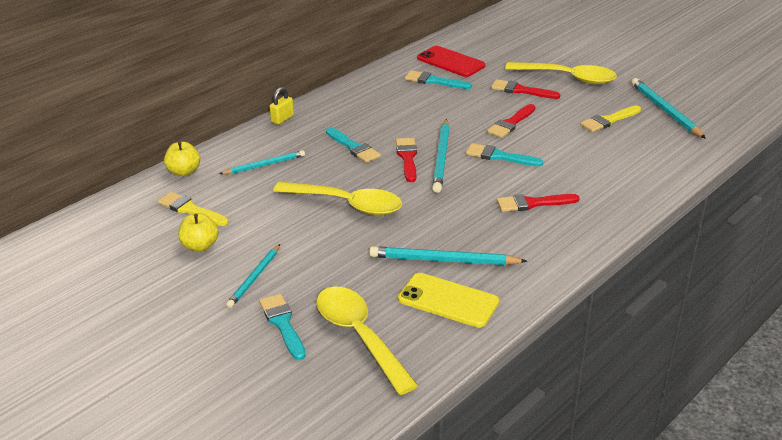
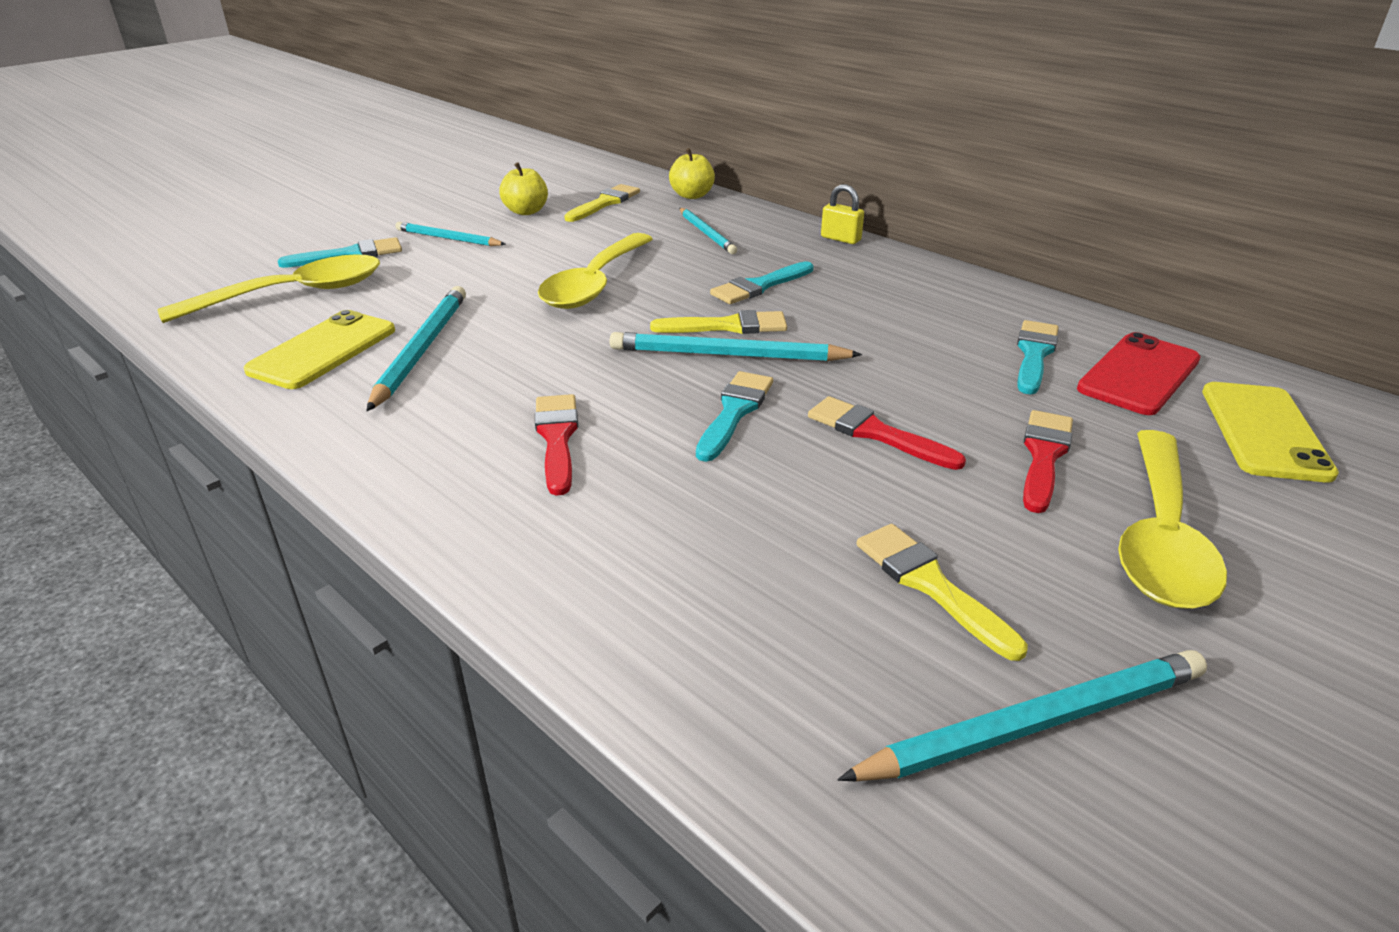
camera: 90 degrees right, 0 degrees up
red brush [396,138,417,182] -> yellow brush [650,310,787,334]
none -> yellow phone [1202,382,1339,482]

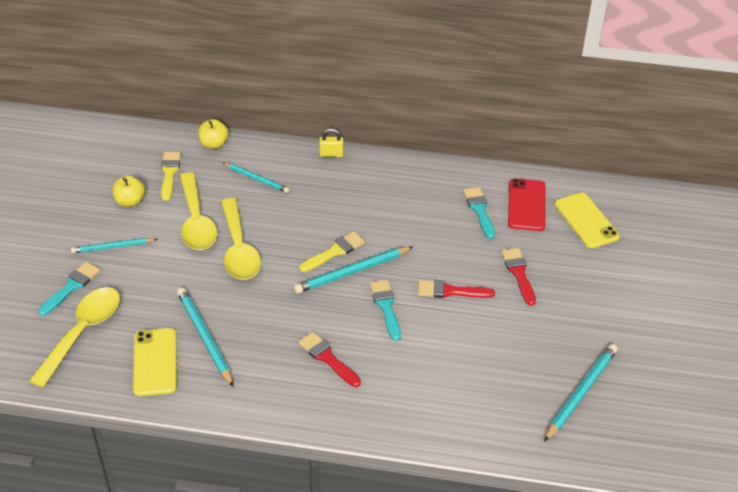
camera: 35 degrees left, 10 degrees up
turquoise brush [710,261,814,304] -> none
yellow brush [856,524,1028,661] -> none
yellow spoon [1118,430,1227,609] -> yellow spoon moved to [180,172,217,250]

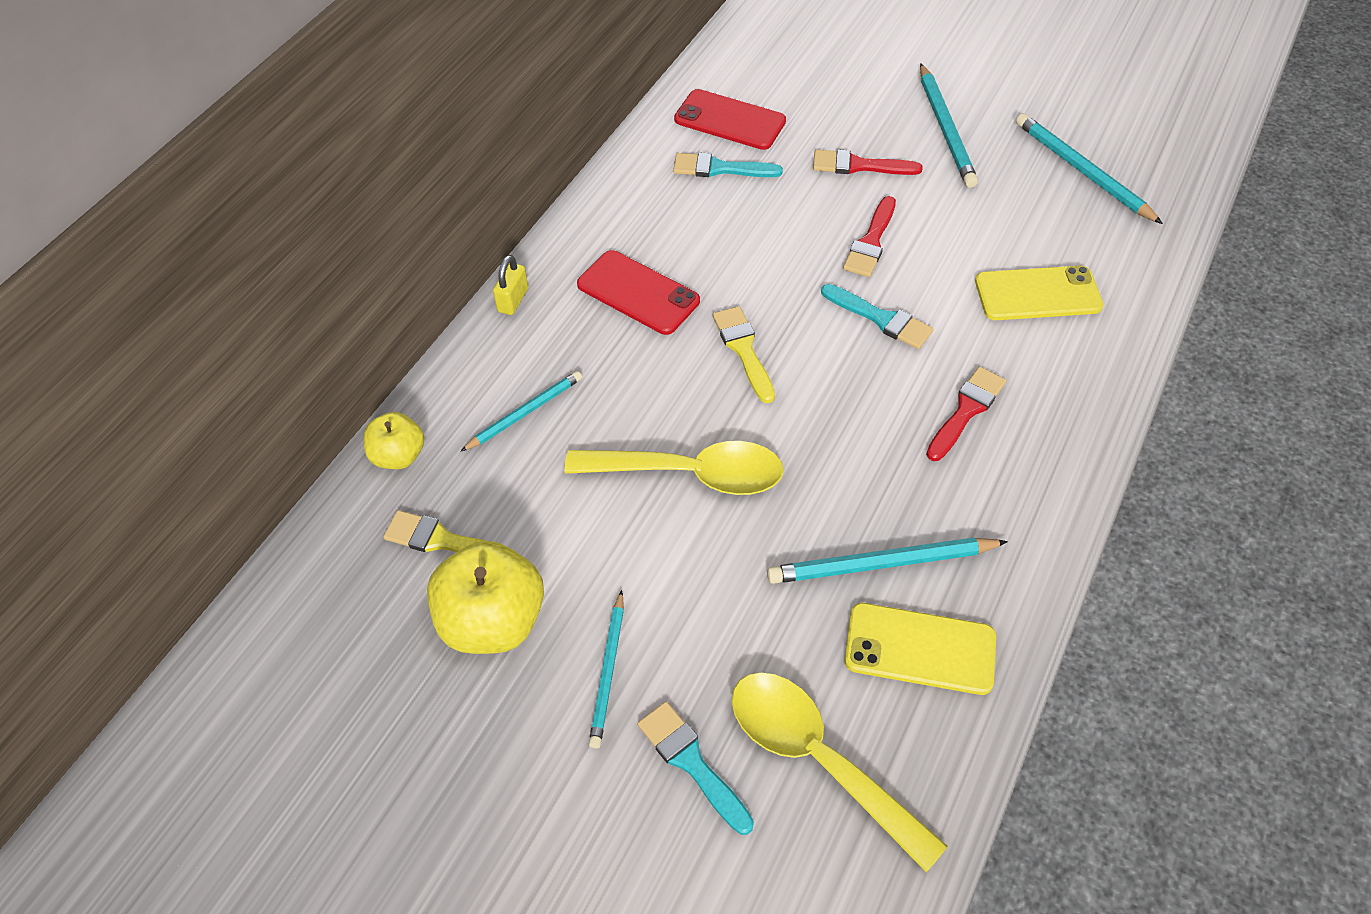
camera: 70 degrees left, 10 degrees up
yellow apple [112,176,145,207] -> yellow apple [427,541,544,654], size x1.74
yellow spoon [180,172,217,250] -> none
turquoise pencil [294,246,414,293] -> turquoise pencil moved to [920,63,978,188]
red brush [298,332,361,387] -> red brush turned 150 degrees clockwise [926,367,1006,461]
turquoise brush [370,280,401,341] -> turquoise brush turned 150 degrees counterclockwise [821,284,933,349]
yellow phone [555,193,620,248] -> yellow phone moved to [975,266,1104,320]
none -> red phone [577,250,700,335]

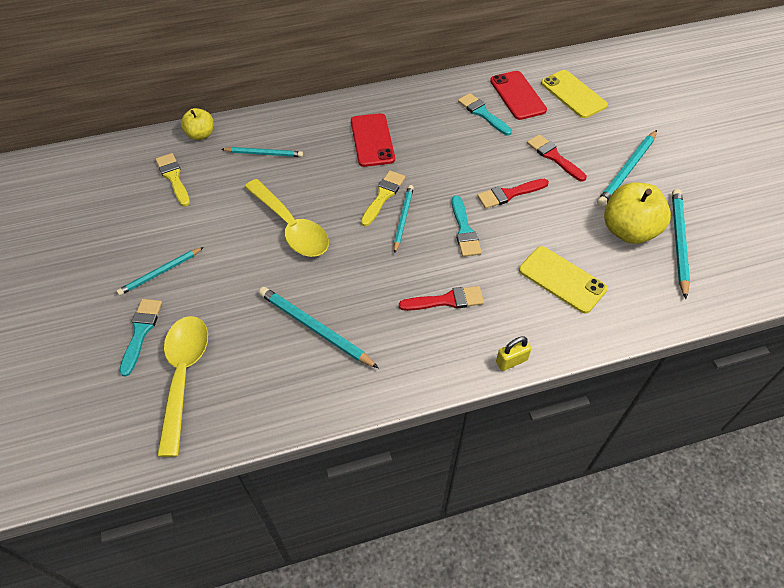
camera: 45 degrees right, 0 degrees up
yellow apple [427,541,544,654] -> yellow apple moved to [604,182,671,244]
yellow padlock [493,255,528,315] -> yellow padlock moved to [496,336,532,371]
yellow phone [845,603,996,695] -> yellow phone moved to [541,70,608,118]
none -> turquoise pencil [394,185,414,253]

